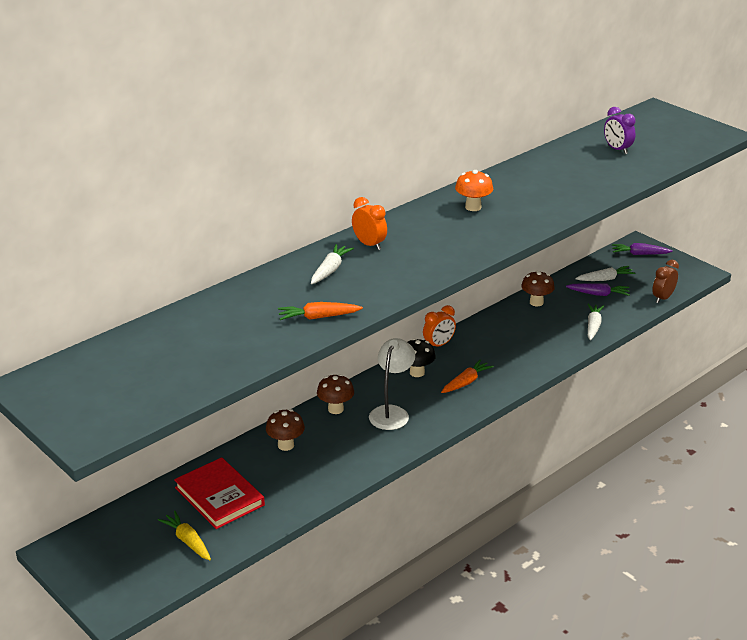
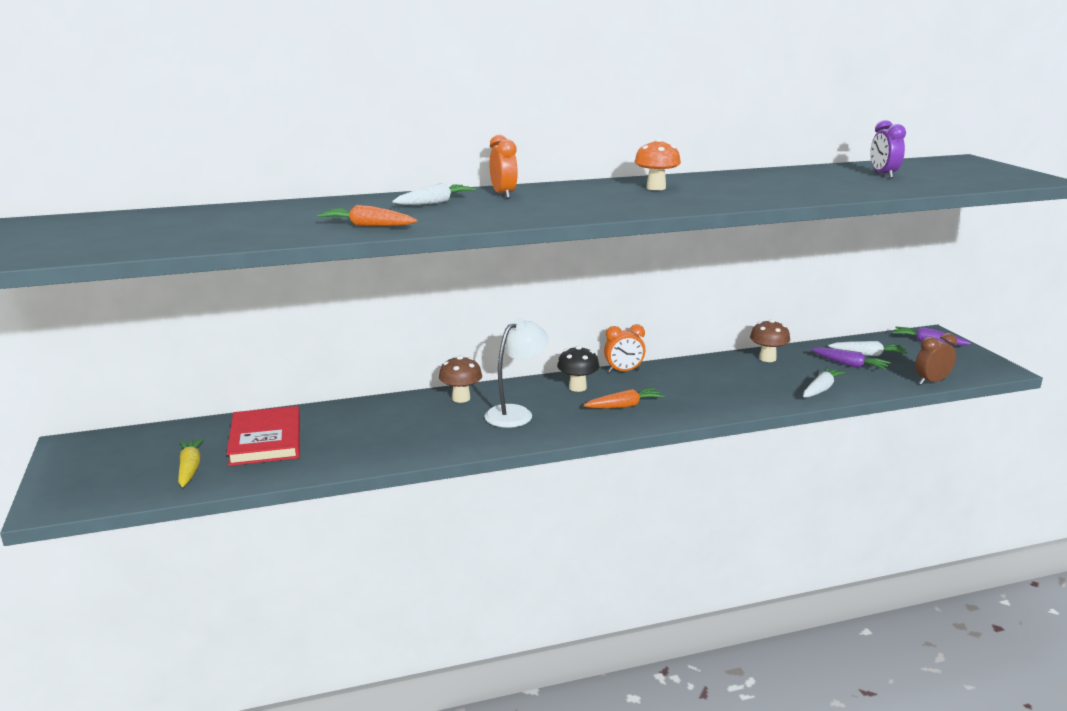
camera: 25 degrees right, 10 degrees down
brown mushroom [266,409,305,451] -> none

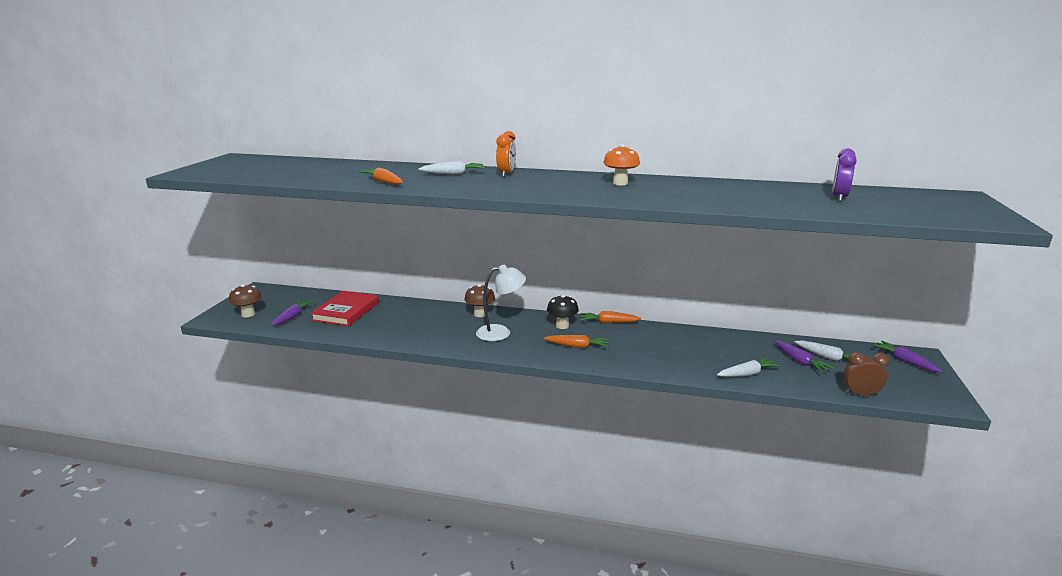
camera: 30 degrees right, 0 degrees up
yellow carrot [178,437,205,487] -> purple carrot [271,300,314,326]
orange clock [604,324,645,373] -> orange carrot [581,311,641,323]
brown mushroom [750,319,790,362] -> brown mushroom moved to [229,284,262,317]

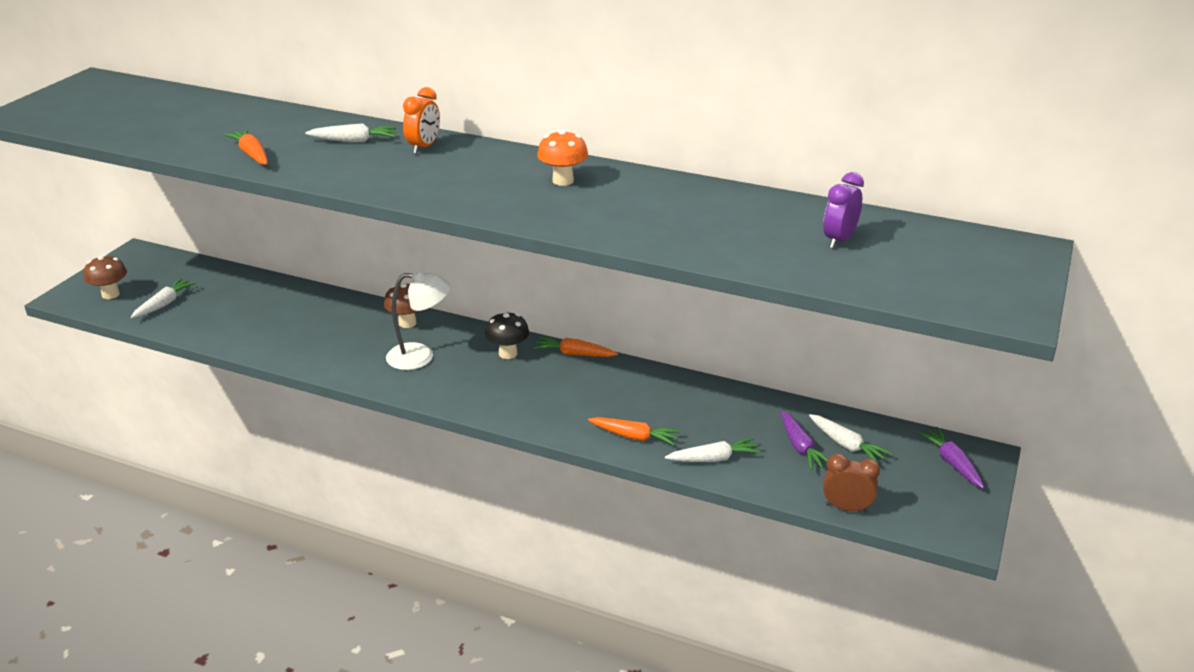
camera: 10 degrees right, 10 degrees up
purple carrot [271,300,314,326] -> white carrot [131,278,196,318]
red book [310,291,379,326] -> none
orange carrot [544,335,609,348] -> orange carrot moved to [588,417,680,445]

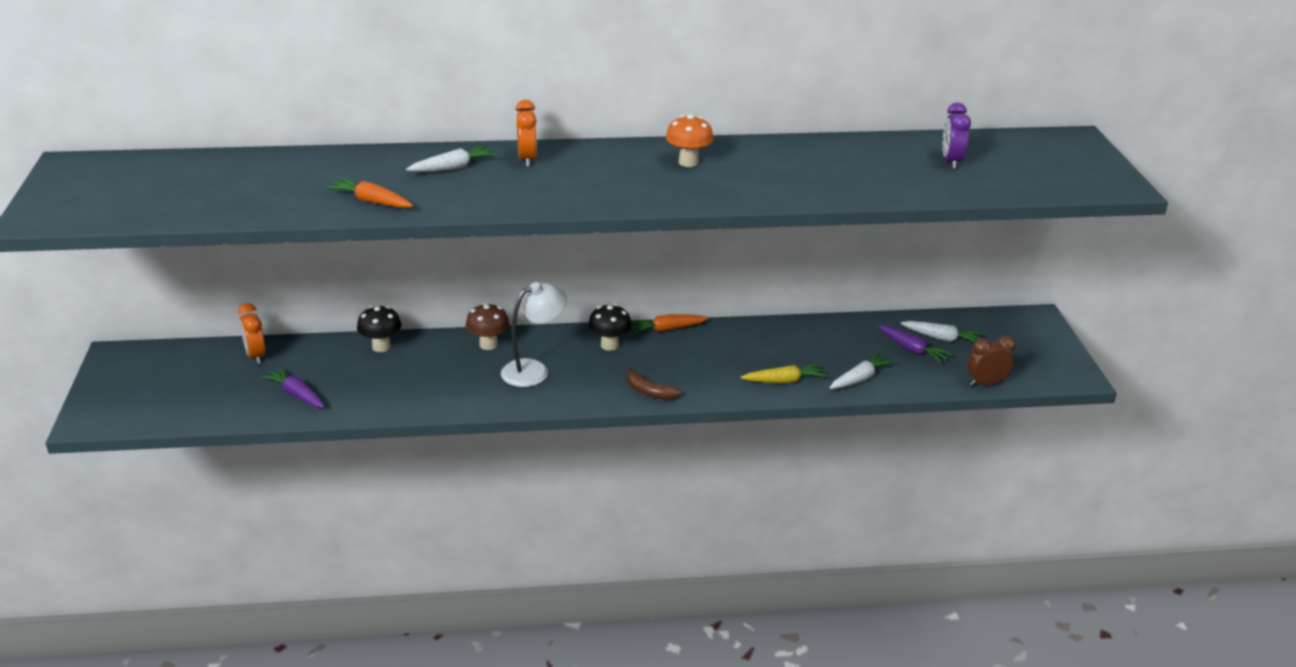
camera: 30 degrees left, 0 degrees up
brown mushroom [84,255,127,299] -> none
white carrot [131,278,196,318] -> none
orange carrot [588,417,680,445] -> yellow carrot [741,364,827,383]
purple carrot [917,427,984,488] -> purple carrot moved to [261,367,324,408]
none -> orange clock [238,303,266,364]
none -> black mushroom [357,306,402,352]
none -> brown banana [627,367,682,400]

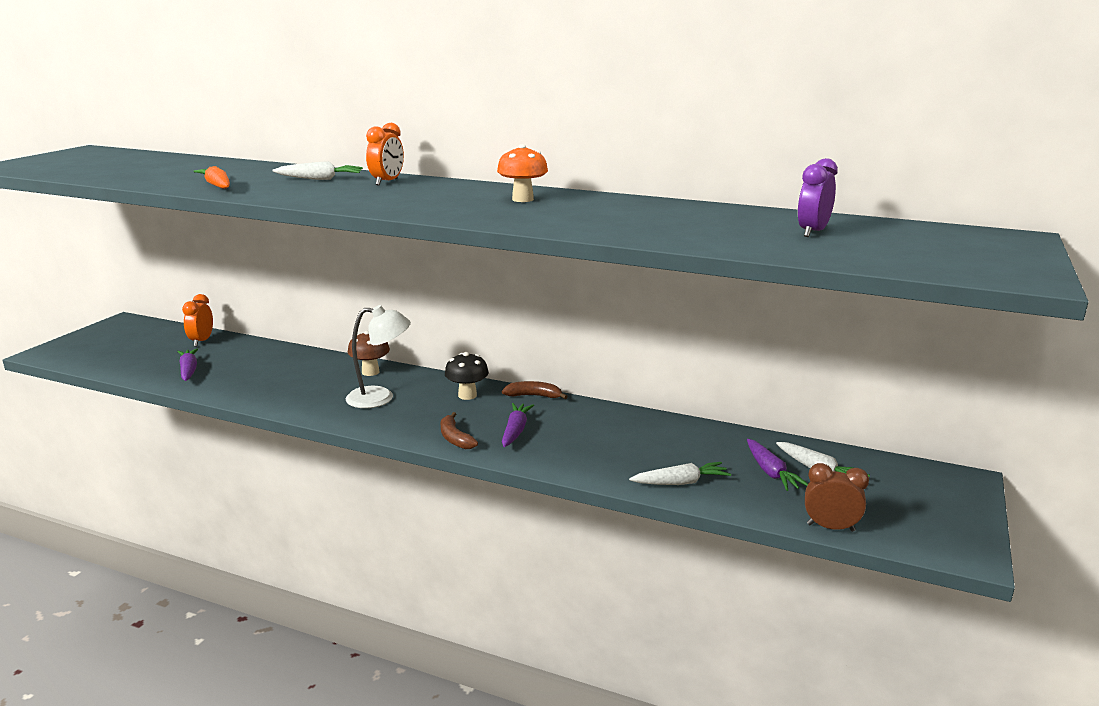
camera: 30 degrees right, 10 degrees down
black mushroom [357,306,402,352] -> none
orange carrot [631,314,709,334] -> brown banana [502,381,568,399]
yellow carrot [741,364,827,383] -> none
none -> purple carrot [502,403,534,447]

